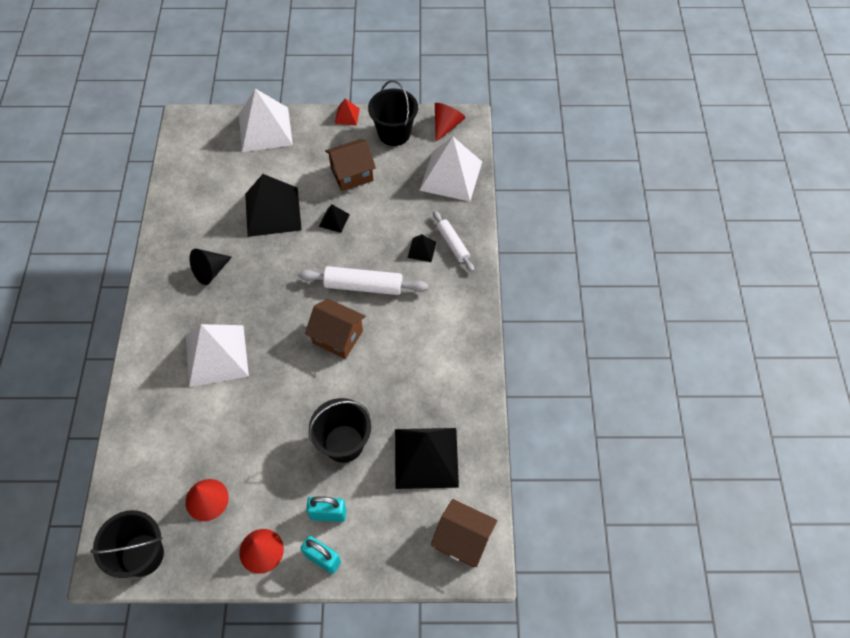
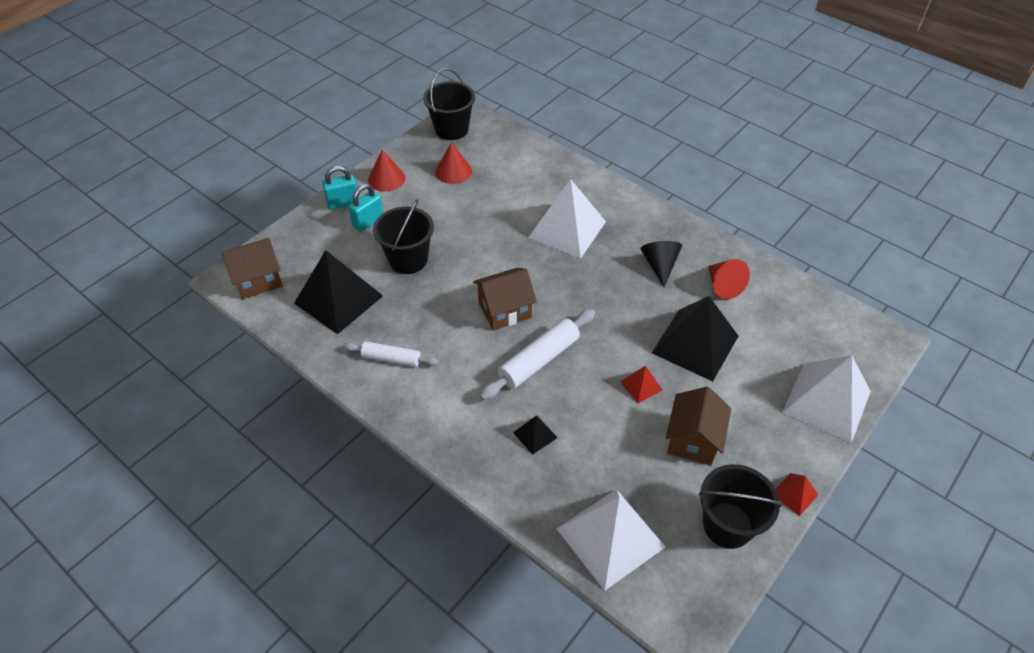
camera: 130 degrees right, 10 degrees down
black pyramid [319,204,350,233] -> red pyramid [620,366,662,403]
white rolling pin [433,211,474,272] -> white rolling pin moved to [343,341,439,367]
red cone [435,103,465,142] -> red cone moved to [708,259,750,299]

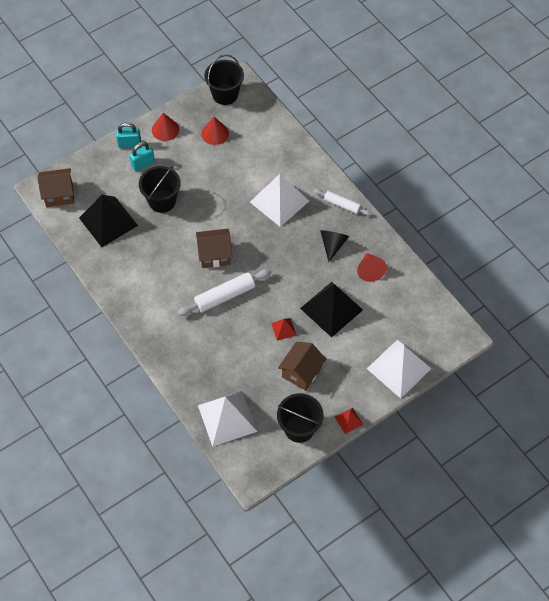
camera: 15 degrees right, 10 degrees up
white rolling pin [343,341,439,367] -> white rolling pin moved to [314,189,372,216]
black pyramid [513,416,558,455] -> none

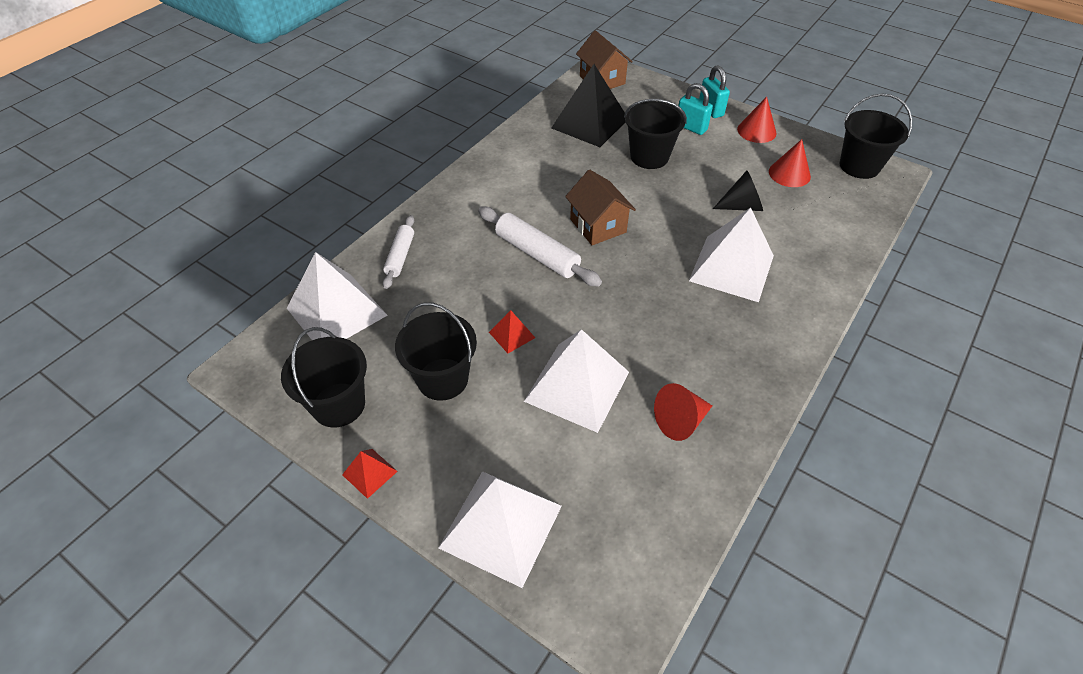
camera: 70 degrees right, 10 degrees down
brown house [278,342,326,391] -> black bucket [395,302,477,401]
black pyramid [300,282,363,337] -> white pyramid [524,329,629,433]
white rolling pin [314,189,372,216] -> white rolling pin moved to [383,215,414,289]
black cone [321,230,349,262] -> black cone moved to [713,171,763,211]

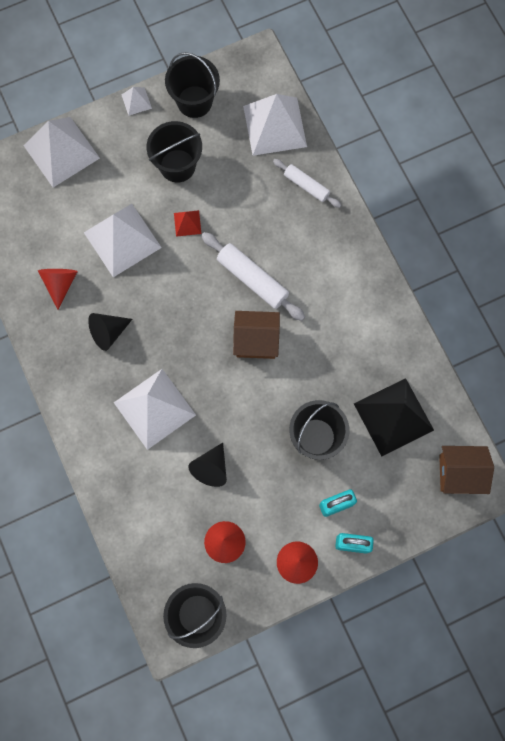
camera: 120 degrees right, 25 degrees up
red pyramid [342,449,398,499] -> white pyramid [122,87,152,116]
white rolling pin [478,207,602,286] -> white rolling pin turned 60 degrees clockwise [201,232,305,321]
none -> black cone [88,313,132,351]

